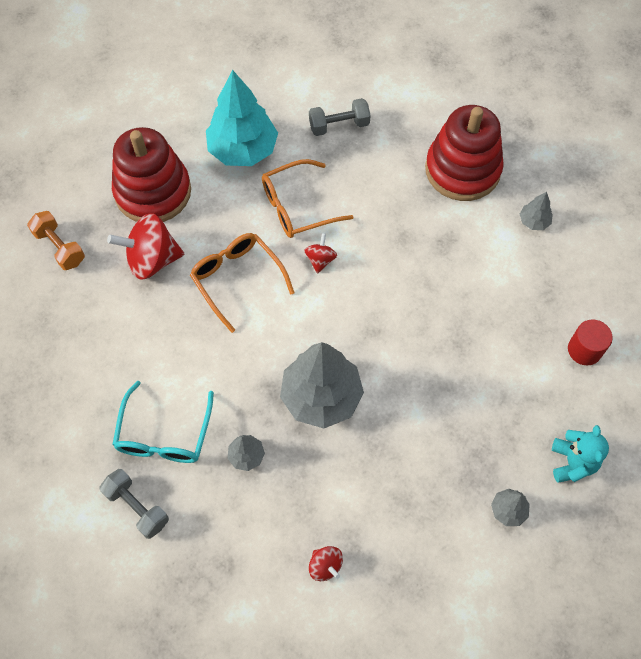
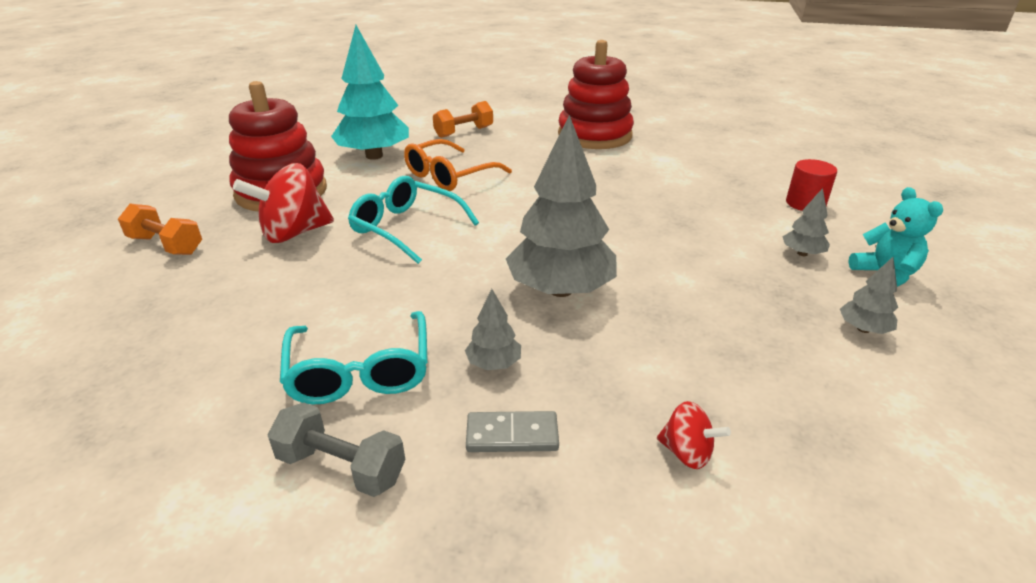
camera: 20 degrees left, 30 degrees down
orange glasses [190,233,295,333] -> turquoise glasses [348,176,479,264]
red spinning top [305,233,337,274] -> none
grey dumbbell [309,98,371,136] -> orange dumbbell [433,101,493,138]
grey tree [520,192,553,230] -> grey tree moved to [783,188,830,256]
none -> grey domino [466,411,559,452]

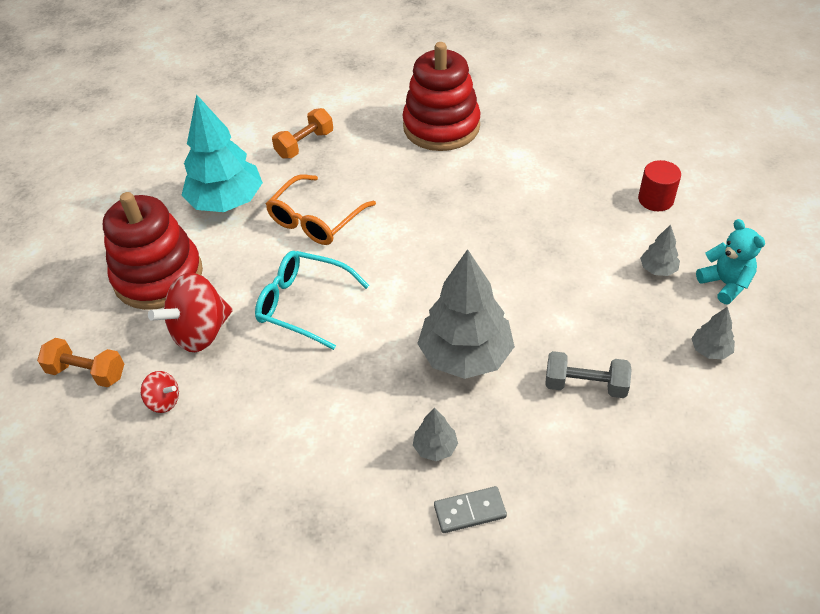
camera: 10 degrees left, 15 degrees up
grey dumbbell [268,402,405,497] -> grey dumbbell moved to [545,351,632,398]
turquoise glasses [280,311,428,404] -> none
red spinning top [657,401,731,469] -> red spinning top moved to [141,371,179,413]

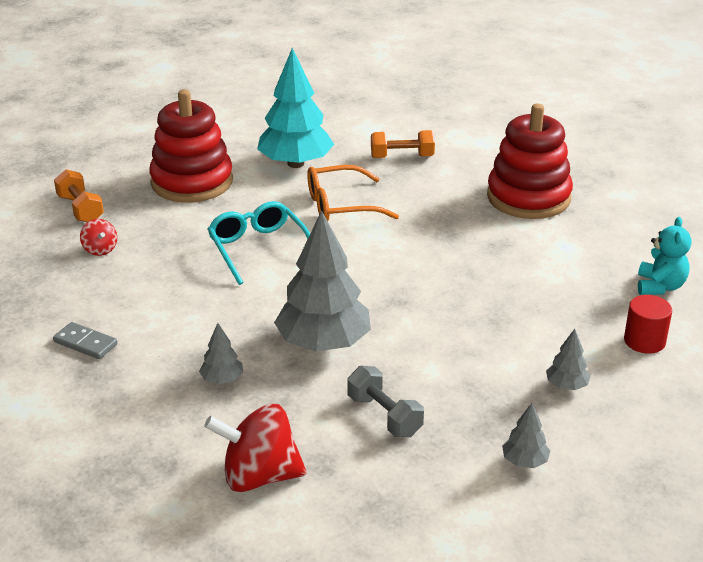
camera: 40 degrees right, 15 degrees down
red spinning top [148,273,233,352] -> red spinning top moved to [204,404,307,492]
grey domino [434,486,507,533] -> grey domino moved to [53,322,118,359]
turquoise teddy bear [696,219,765,304] -> turquoise teddy bear moved to [638,217,691,295]

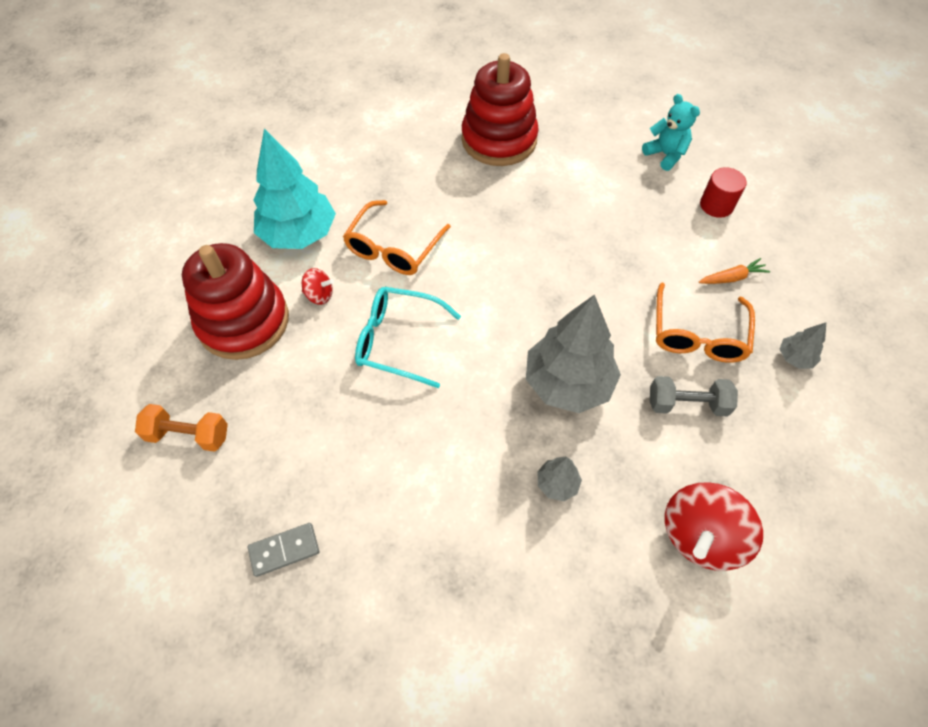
camera: 50 degrees left, 25 degrees up
grey domino [53,322,118,359] -> grey domino moved to [248,523,319,577]
red spinning top [80,219,117,256] -> red spinning top moved to [302,268,334,305]
orange dumbbell [371,130,435,158] -> none
grey tree [546,329,591,390] -> orange carrot [699,258,770,284]
none -> orange glasses [656,282,755,363]

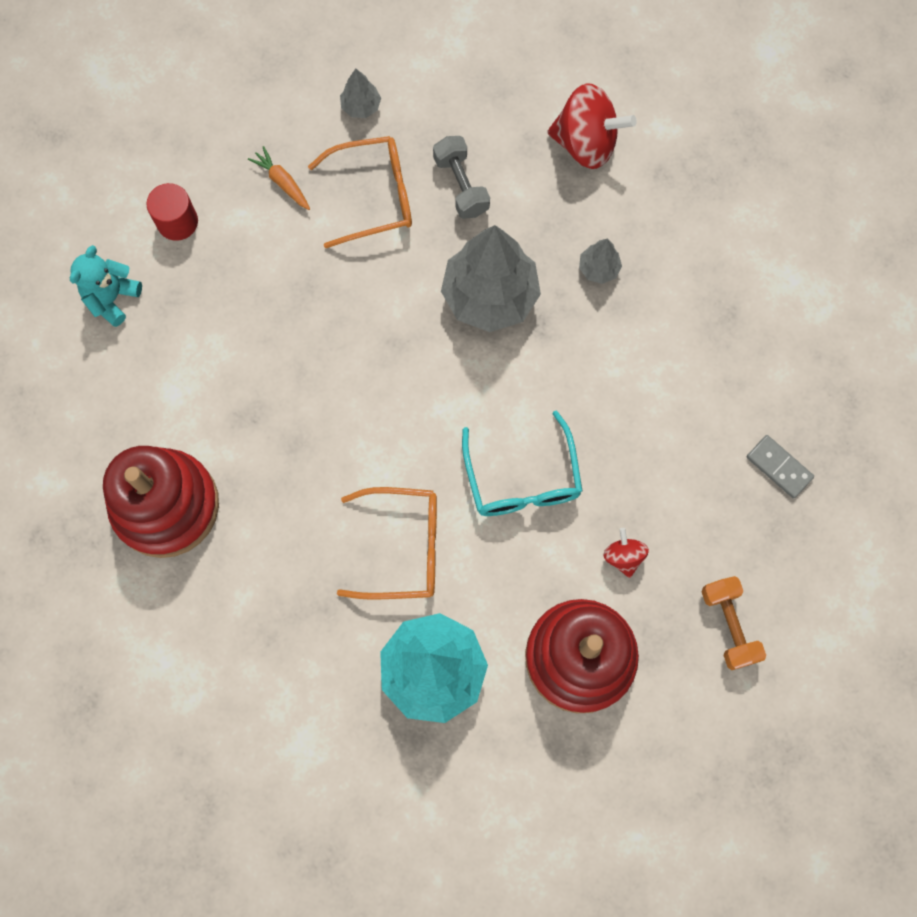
camera: 115 degrees left, 15 degrees up
red spinning top [302,268,334,305] -> red spinning top moved to [603,528,649,578]

